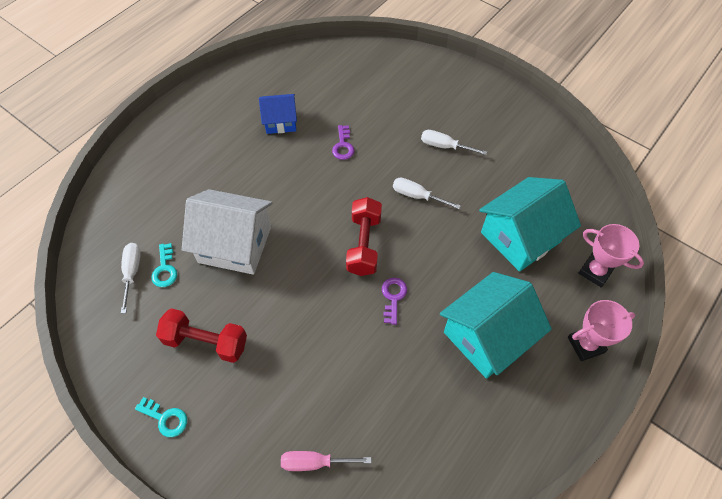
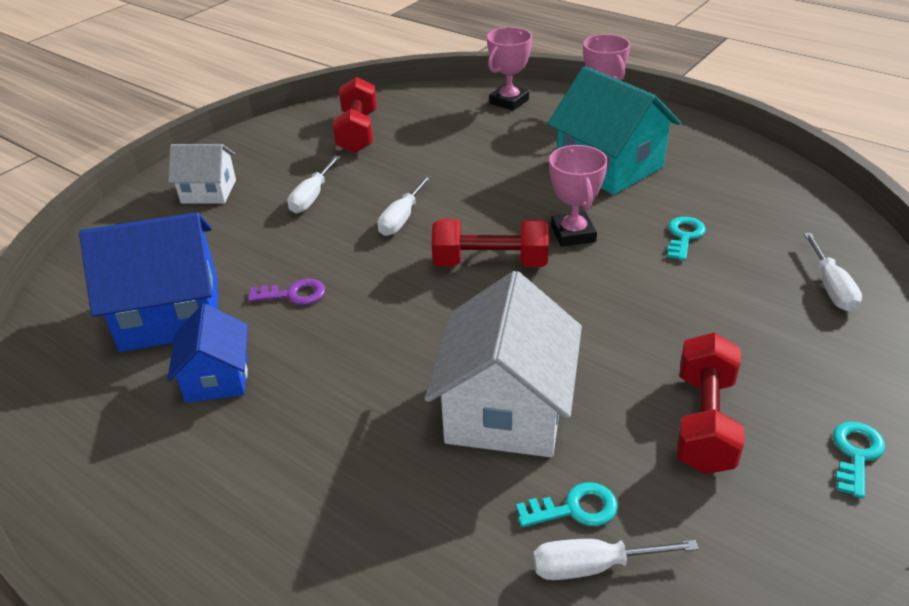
camera: 90 degrees left, 20 degrees down
pink screwdriver [281,451,371,471] -> white screwdriver [804,233,862,312]
purple key [382,278,407,325] -> pink trophy [549,145,608,247]
turquoise house [479,177,581,272] -> none
none -> blue house [79,212,218,352]
none -> white house [168,144,236,204]
none -> red dumbbell [333,77,377,153]
none -> turquoise key [667,217,706,261]

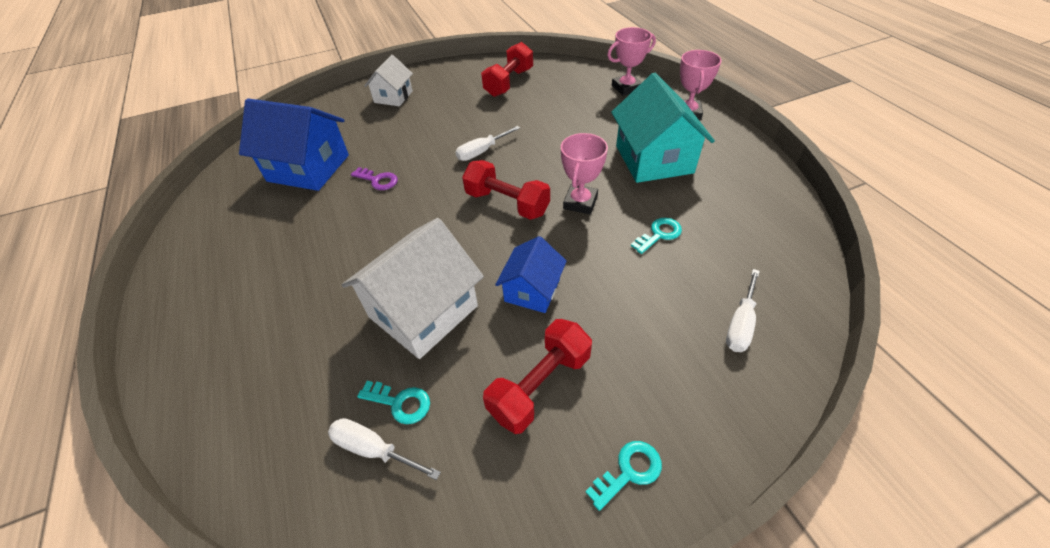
camera: 30 degrees right, 10 degrees up
blue house [167,304,248,403] -> blue house moved to [495,236,567,313]
white house [168,144,236,204] -> white house turned 75 degrees clockwise [364,55,413,106]
white screwdriver [287,156,340,213] -> none

